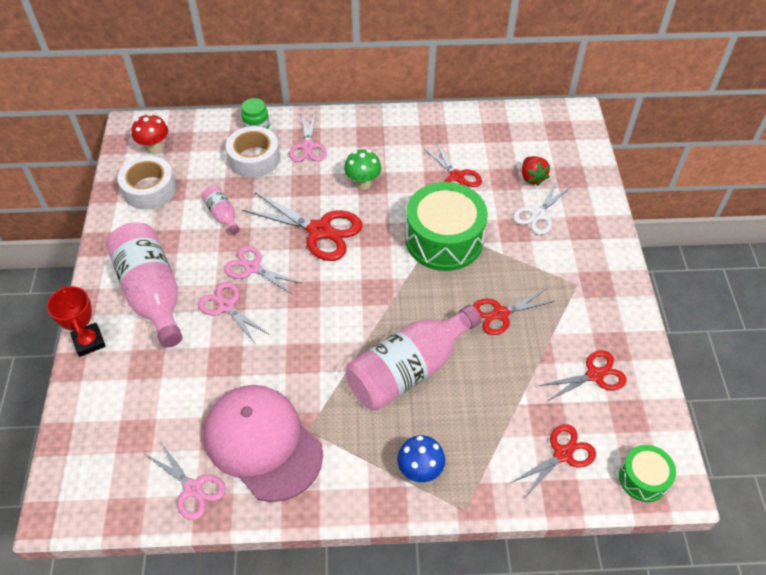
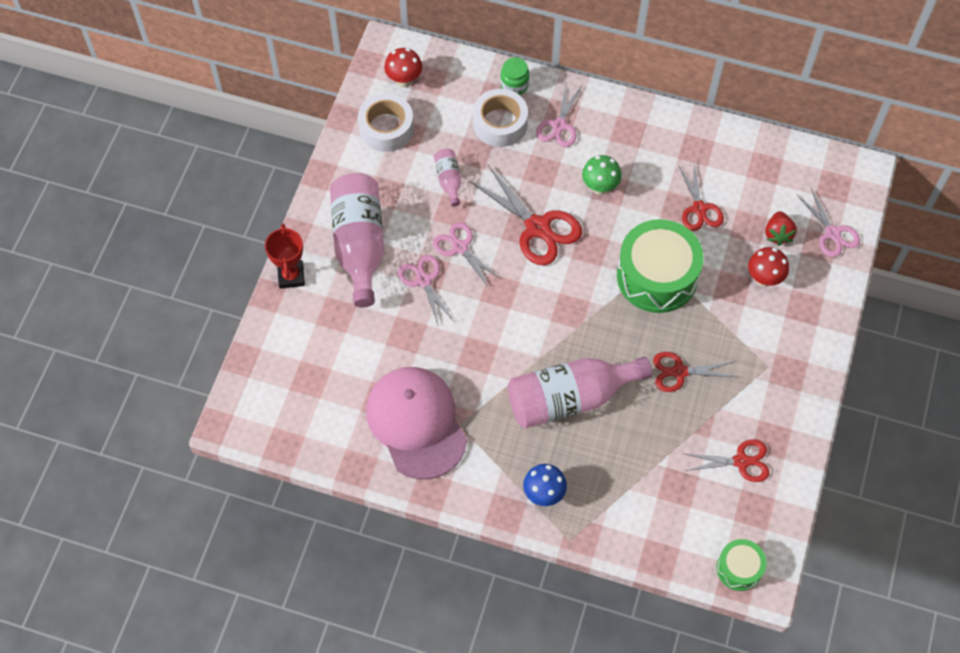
camera: 20 degrees right, 10 degrees up
pink scissors [145,441,226,520] -> pink scissors moved to [797,188,860,257]
red scissors [511,424,596,497] -> none
white scissors [513,182,571,235] -> red mushroom [748,247,789,287]

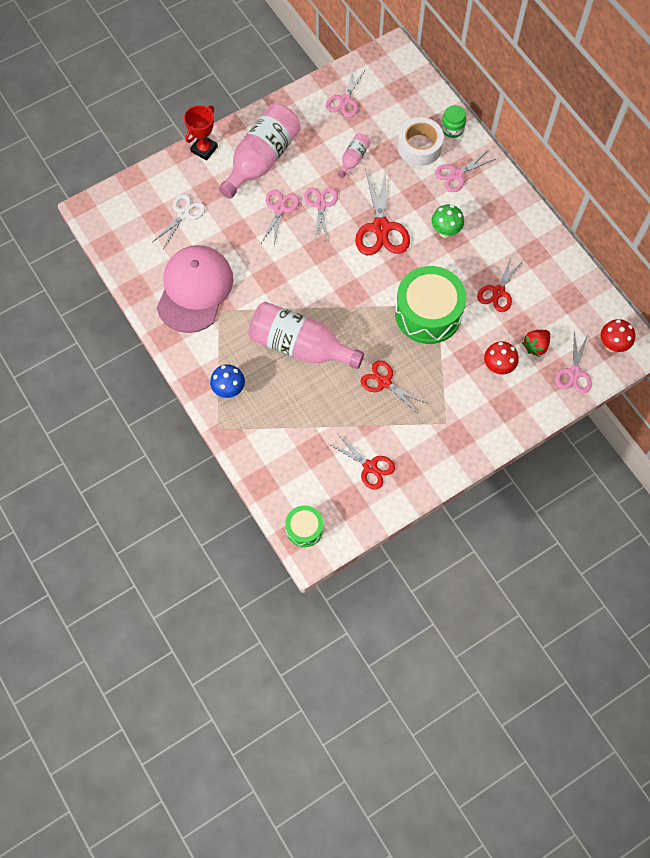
camera: 40 degrees right, 5 degrees up
white tape [358,93,414,152] -> pink scissors [326,67,366,117]
red mushroom [384,48,422,87] -> red mushroom moved to [601,319,635,352]
none -> white scissors [153,194,205,249]

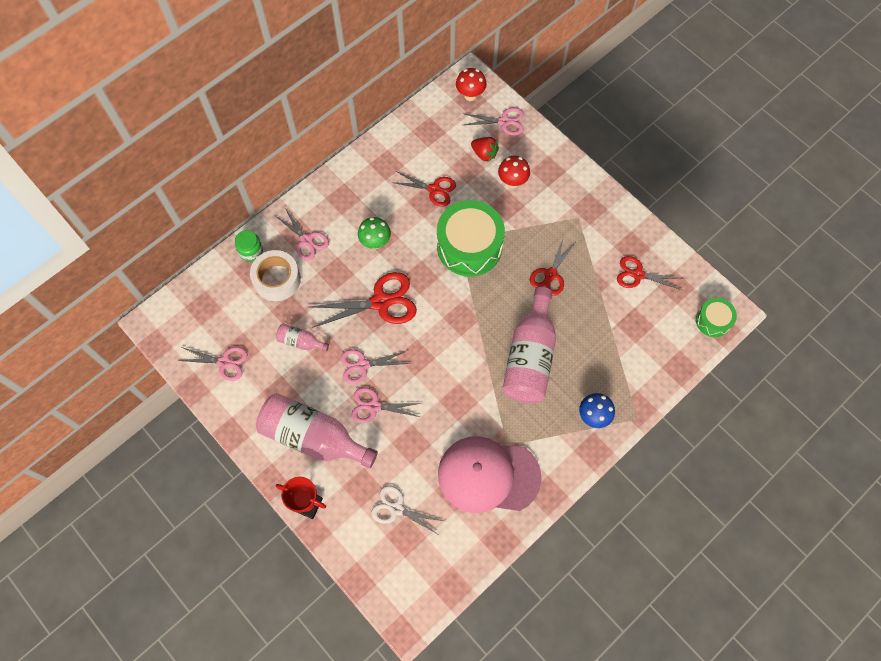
camera: 100 degrees left, 0 degrees up
red scissors [329,434,395,490] -> red scissors turned 105 degrees counterclockwise [617,256,682,290]

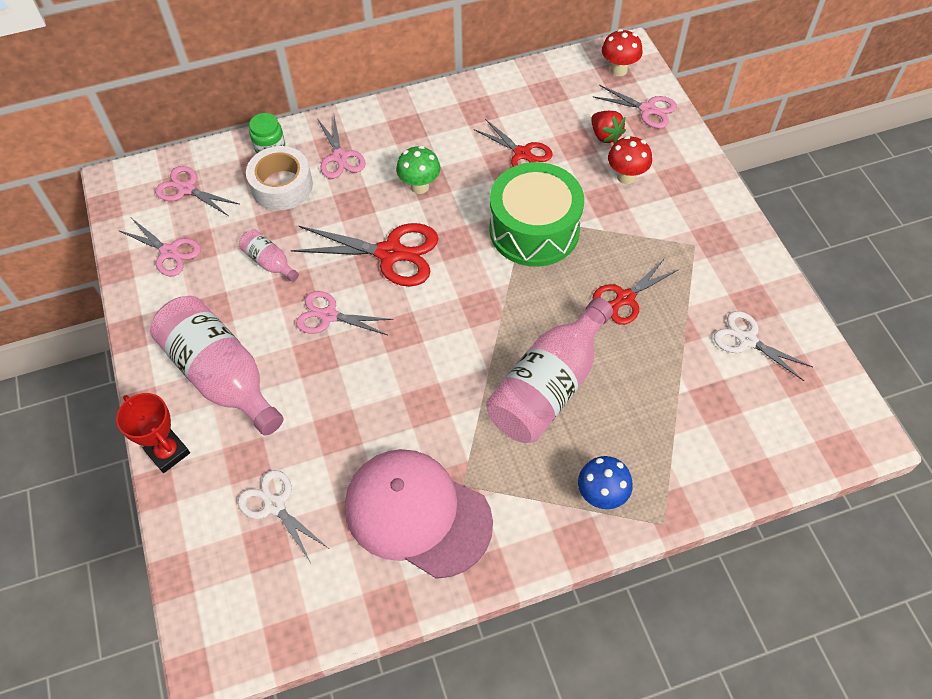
camera: 25 degrees right, 10 degrees down
pink scissors [351,387,422,423] -> pink scissors moved to [155,166,239,216]
red scissors [617,256,682,290] -> white scissors [714,311,813,381]
green drum [696,298,737,337] -> none

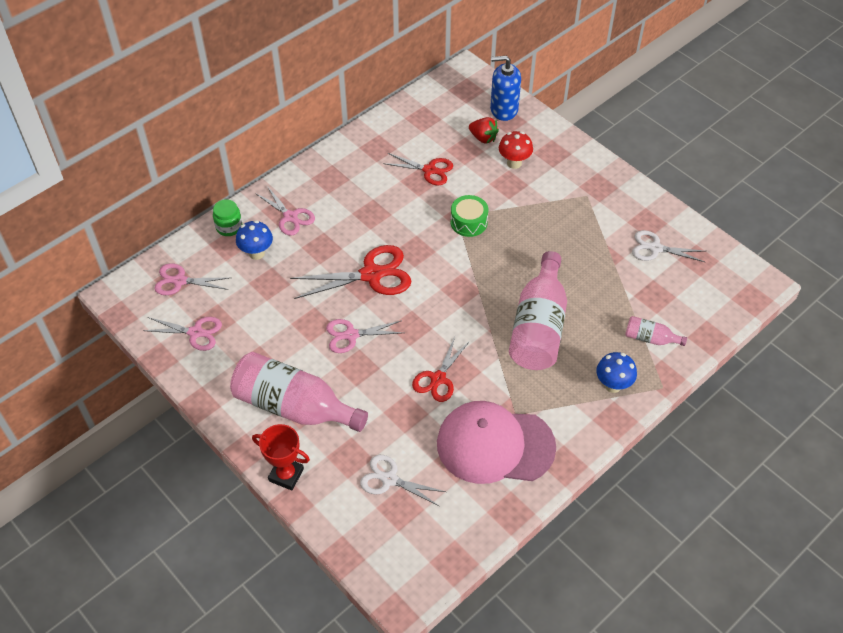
camera: 25 degrees left, 5 degrees down
pink bottle [239,229,299,282] -> pink bottle moved to [625,316,687,346]
white tape [246,146,313,210] -> blue mushroom [236,220,273,260]
green mushroom [396,146,440,194] -> none
green drum [490,162,584,267] -> green drum [451,195,488,237], size x0.52
red scissors [593,258,678,325] -> red scissors moved to [412,337,470,402]
pink scissors [594,85,677,128] -> blue soap dispenser [490,56,521,121]
red mushroom [602,29,643,76] -> none

